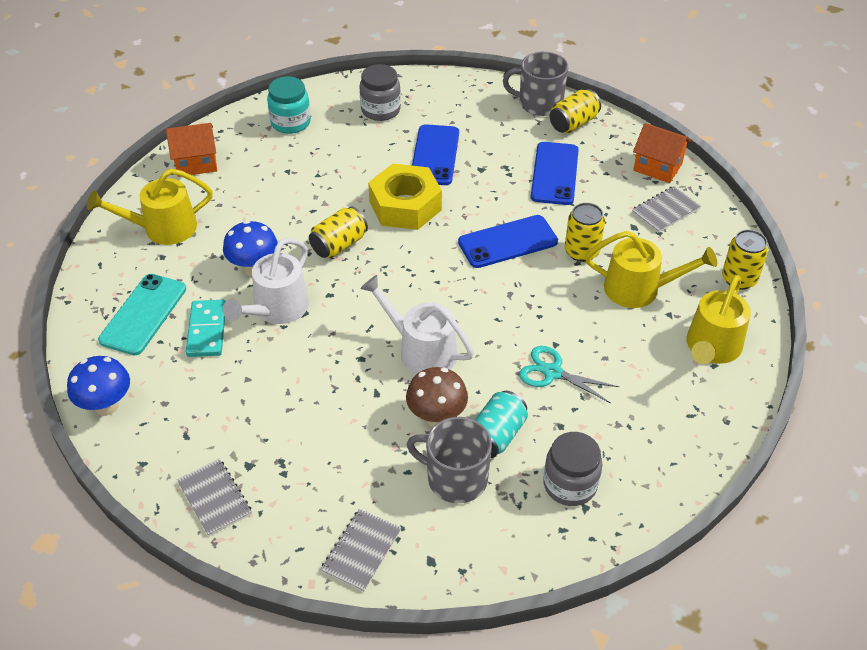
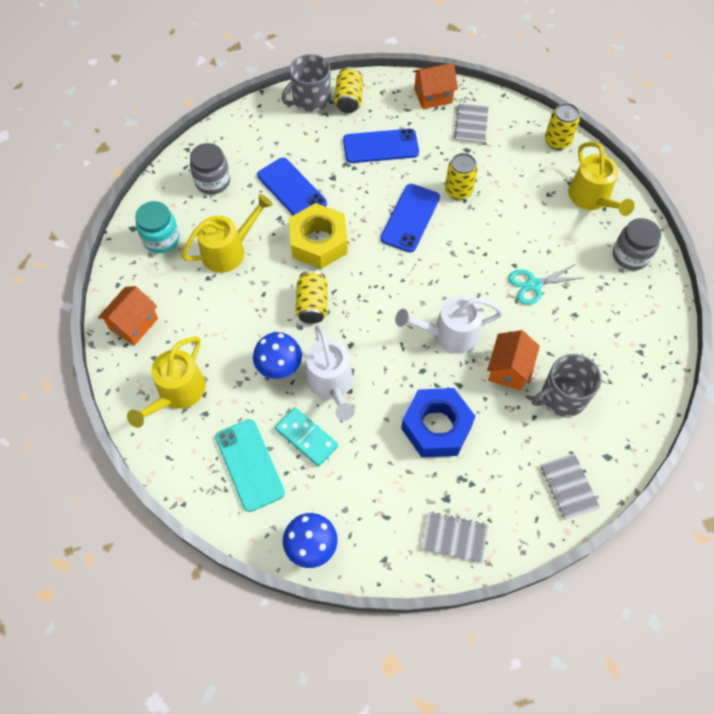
camera: 45 degrees left, 15 degrees up
brown mushroom [406,367,468,427] -> orange house [487,330,540,390]
turquoise can [475,391,528,458] -> none
blue phone [531,142,579,205] -> blue phone turned 60 degrees counterclockwise [343,129,419,163]
grey jar [543,432,602,506] -> grey jar moved to [613,218,661,270]
yellow watering can [585,231,717,308] -> yellow watering can moved to [181,194,273,273]
none -> blue nut [401,388,476,457]

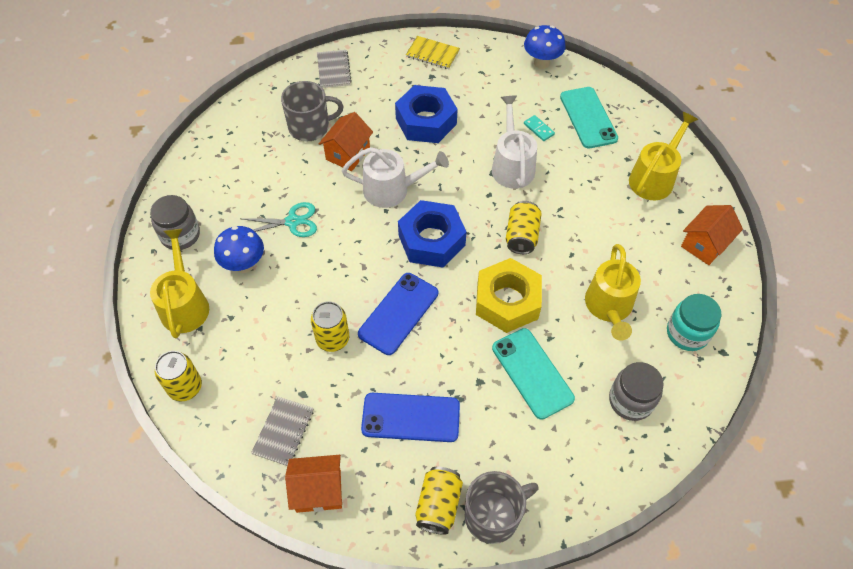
camera: 170 degrees left, 5 degrees down
yellow watering can [181,194,273,273] -> yellow watering can turned 60 degrees counterclockwise [585,244,641,341]
blue mushroom [253,332,302,379] -> blue mushroom moved to [214,226,264,273]
blue phone [257,158,327,215] -> turquoise phone [492,328,575,420]
turquoise domino [275,407,338,467] -> turquoise domino [524,115,555,141], size x0.58
grey notebook [421,512,488,563] -> yellow notebook [406,36,460,69]
none -> blue nut [398,200,467,268]

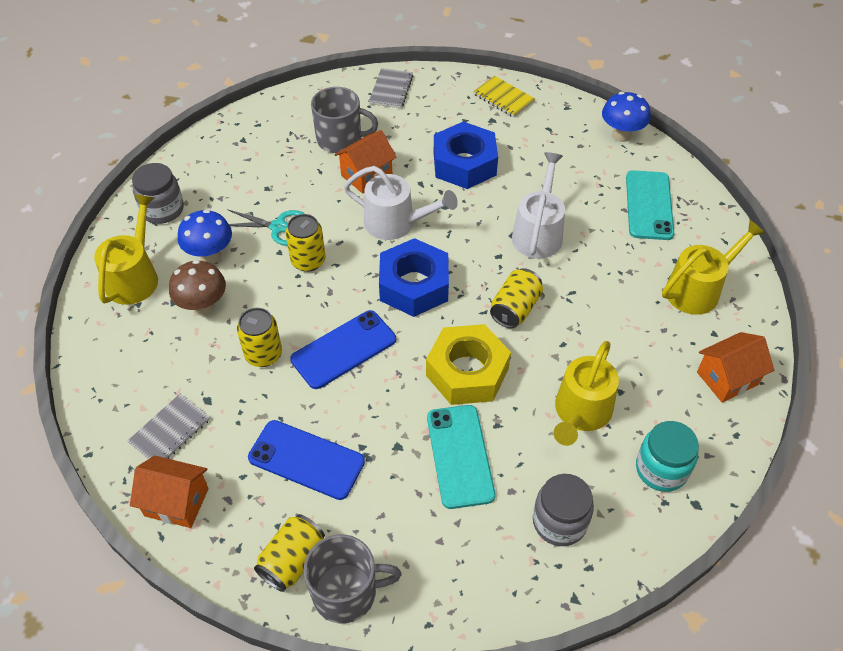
camera: 20 degrees right, 5 degrees down
yellow can [155,351,202,402] -> yellow can moved to [285,214,326,272]
turquoise domino [524,115,555,141] -> none
none -> brown mushroom [169,260,226,316]

